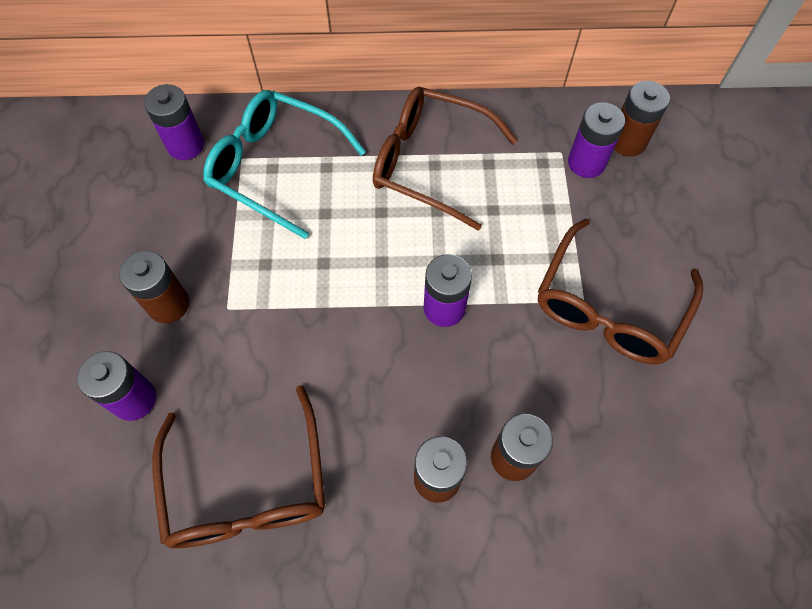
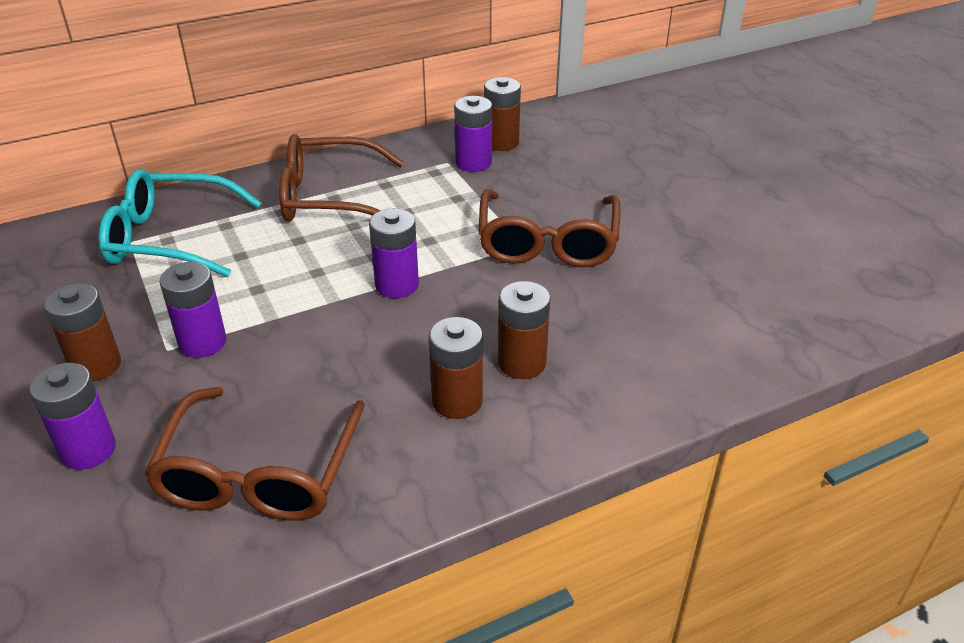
camera: 25 degrees left, 25 degrees down
purple battery [144,84,204,160] -> purple battery moved to [159,262,227,358]
brown glasses [152,385,325,548] -> brown glasses turned 45 degrees clockwise [144,387,365,521]

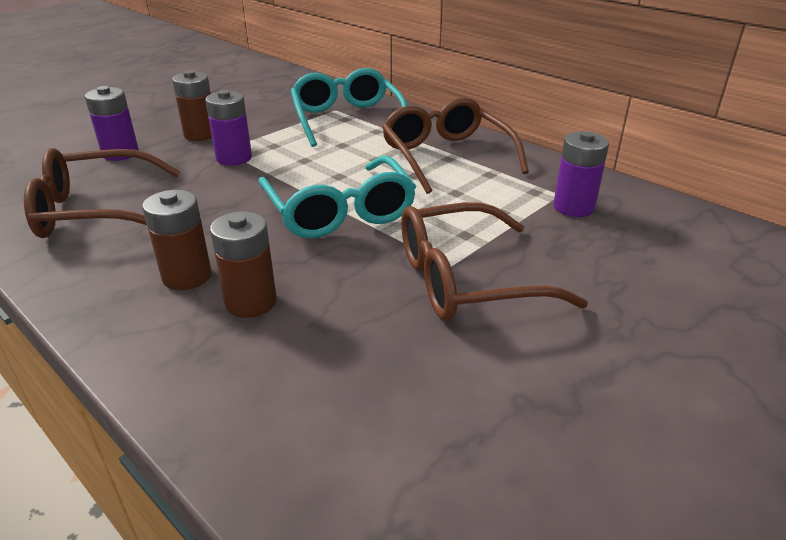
camera: 70 degrees right, 5 degrees down
purple battery [369,208,419,298] -> turquoise glasses [258,156,416,238]
brown battery [484,77,521,151] -> none

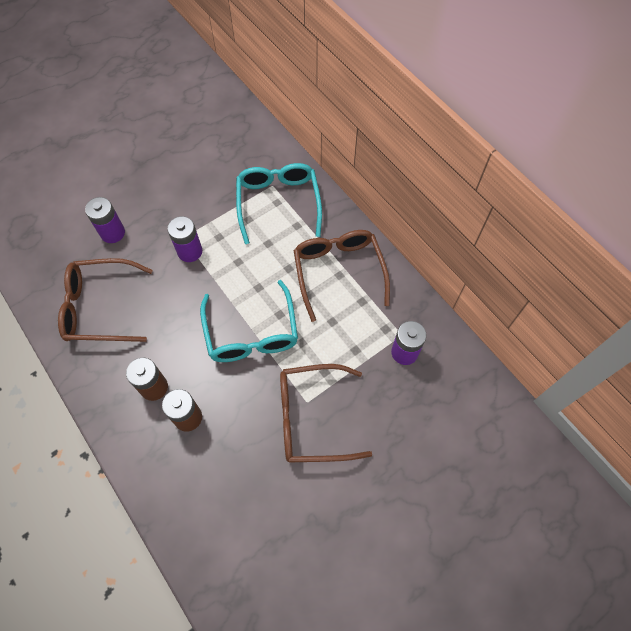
camera: 10 degrees right, 30 degrees up
brown battery [172,70,212,141] -> none

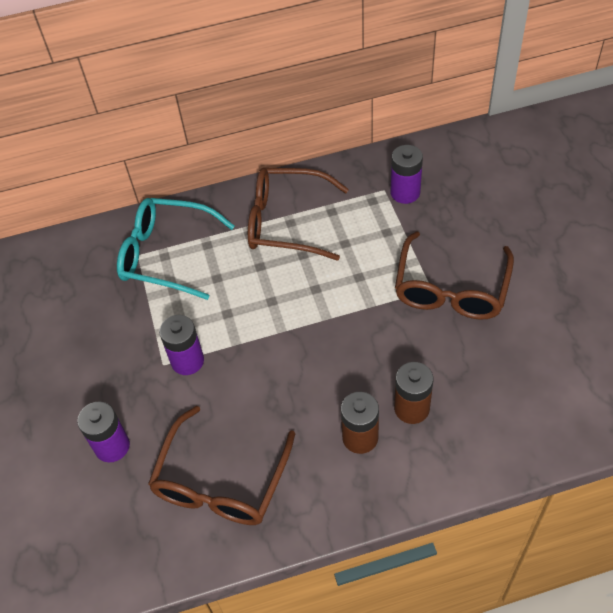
camera: 65 degrees left, 10 degrees down
turquoise glasses [200,280,298,362] -> none

